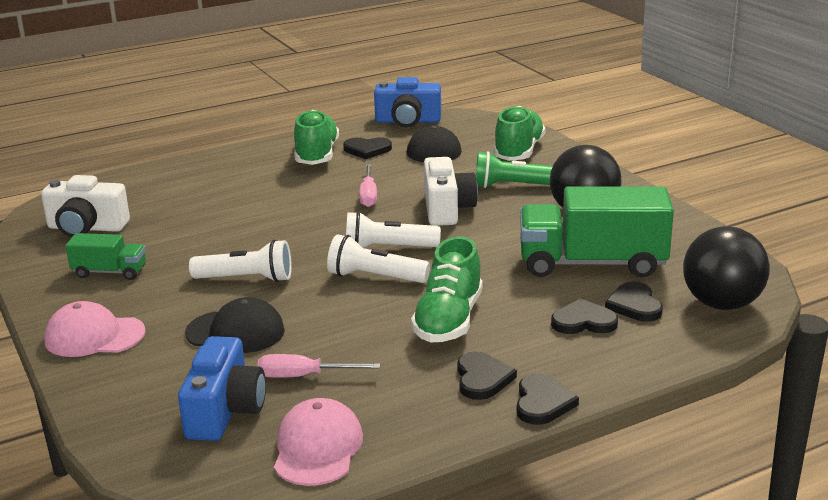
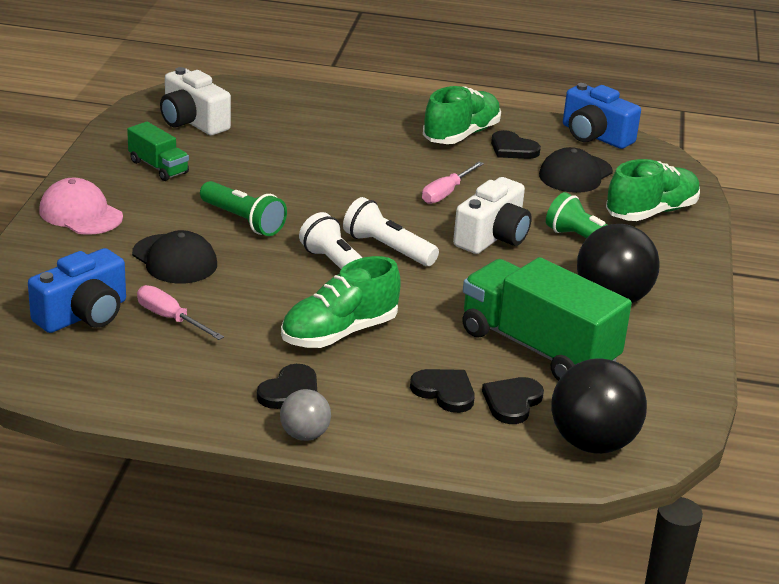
camera: 35 degrees right, 5 degrees up
white flashlight [189,240,292,282] -> green flashlight [200,181,287,236]
pink cap [274,398,363,486] -> none
black heart [517,374,579,425] -> grey ball [280,389,331,441]

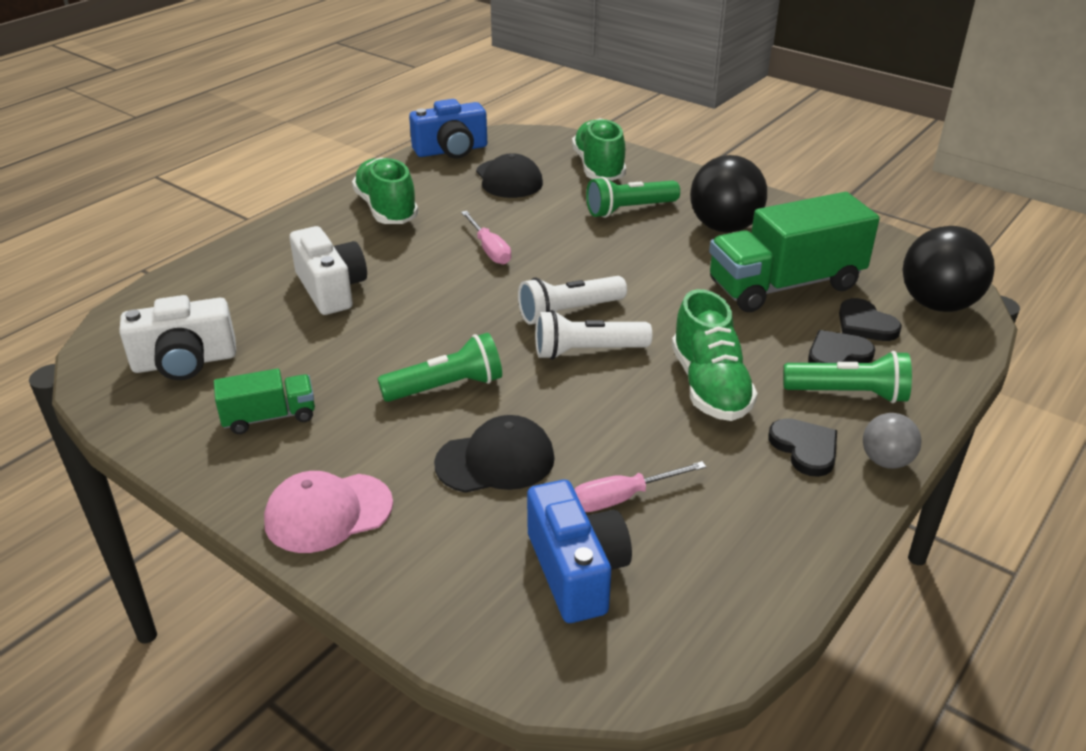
camera: 60 degrees left, 5 degrees up
white camera [453,177,532,254] -> white camera moved to [290,226,367,315]
black heart [491,130,541,159] -> none
none -> green flashlight [783,351,912,403]

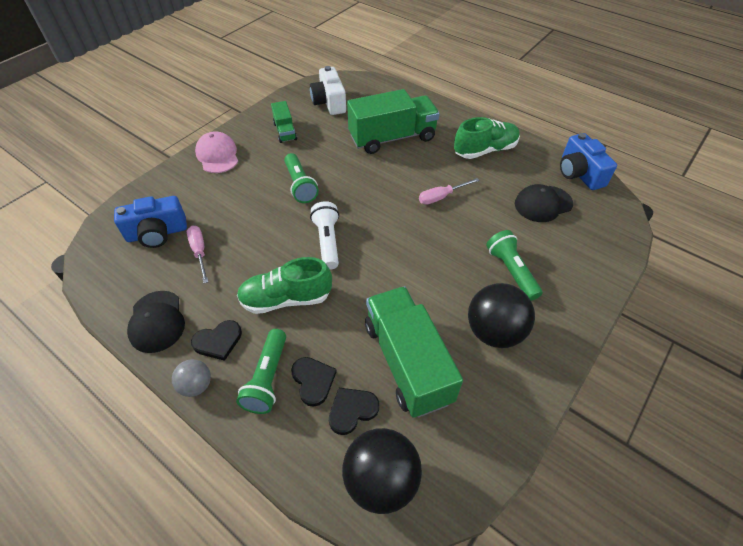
camera: 90 degrees right, 15 degrees up
white camera [290,226,367,315] -> green truck [347,89,440,154]
black cap [434,415,555,493] -> black cap moved to [127,291,185,353]
white flashlight [518,276,627,325] -> none
green shoe [572,118,626,181] -> none

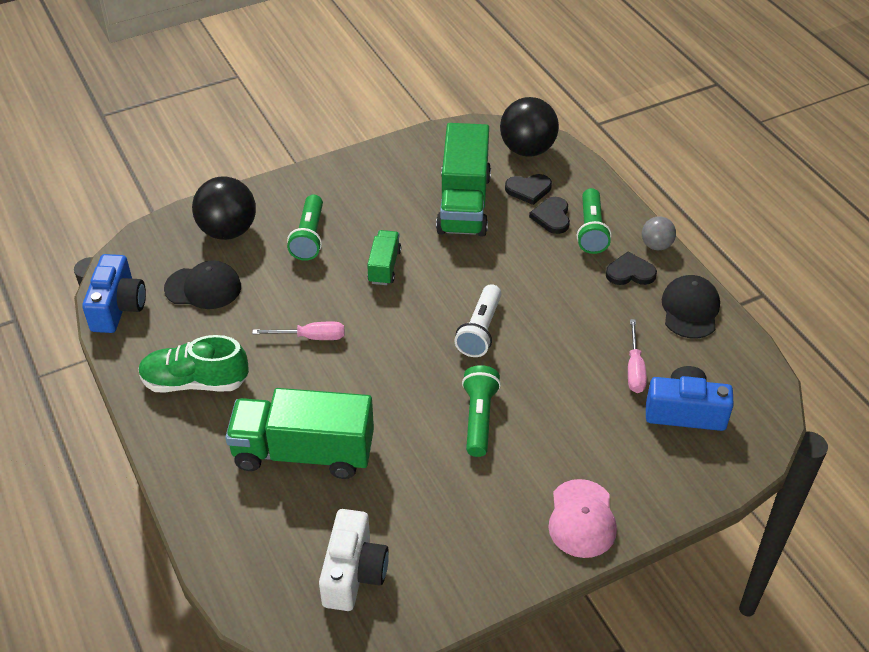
camera: 155 degrees left, 5 degrees down
green flashlight [236,329,286,414] -> green flashlight turned 150 degrees clockwise [577,188,612,254]
green shoe [237,257,332,314] -> none
green truck [271,101,297,143] -> green truck moved to [367,230,401,285]
black ball [468,283,535,348] -> black ball moved to [192,176,256,240]

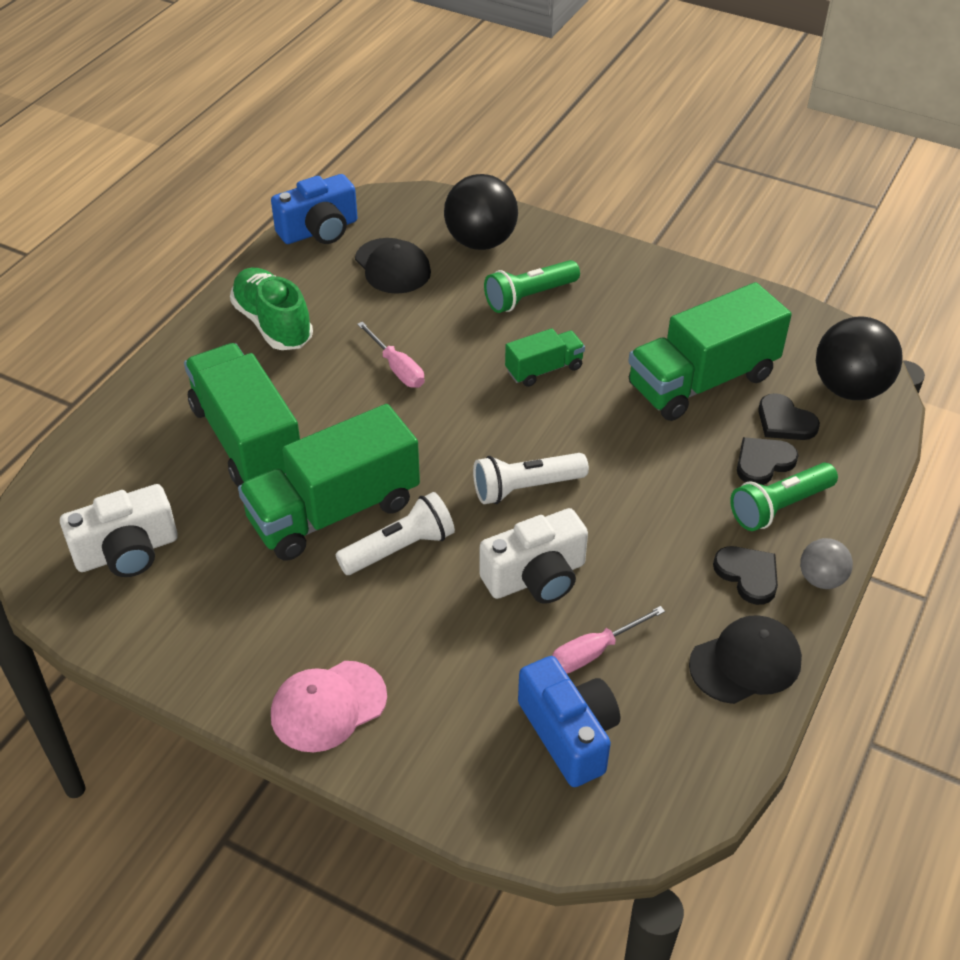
camera: 55 degrees right, 0 degrees up
green flashlight [462,365,501,457] -> white flashlight [335,492,455,575]
none -> green truck [238,404,420,560]
none -> white camera [479,508,588,604]

